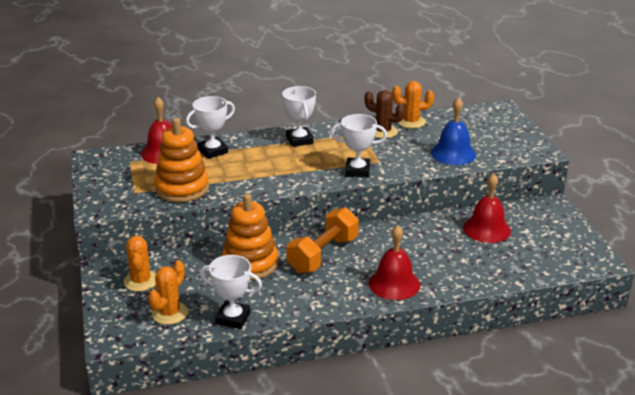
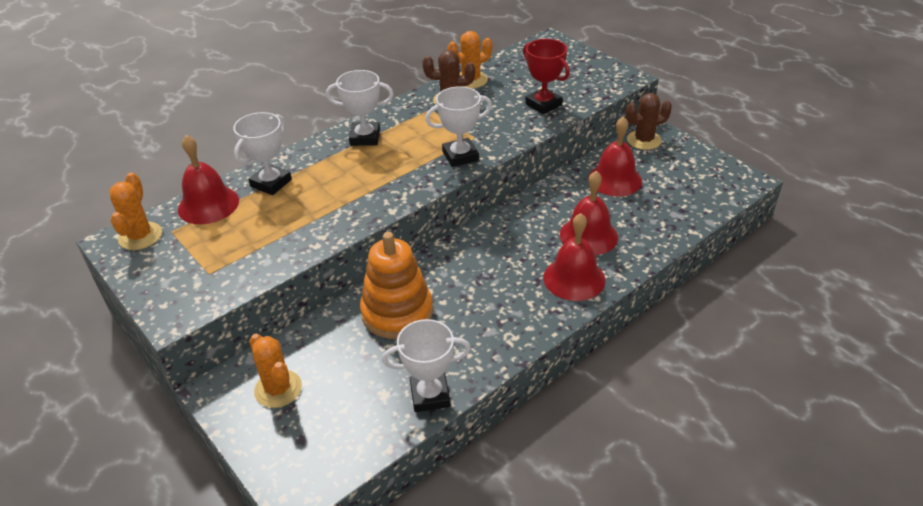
camera: 25 degrees left, 10 degrees up
orange cactus [148,260,188,325] -> orange cactus moved to [110,172,162,250]
orange stacking toy [154,118,209,202] -> none
white trophy [282,86,316,147] -> white trophy turned 45 degrees counterclockwise [326,70,394,146]
orange dumbbell [287,207,359,273] -> none
blue bell [431,97,476,165] -> red trophy [523,39,570,114]
none -> red bell [560,171,618,255]
none -> brown cactus [626,93,672,150]

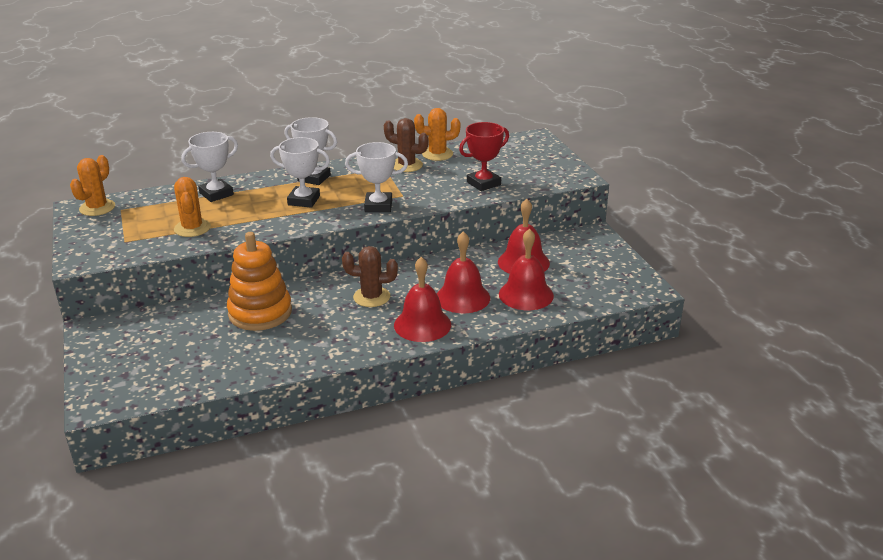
camera: 20 degrees right, 10 degrees down
red bell [178,135,239,224] -> red bell moved to [499,228,554,310]
orange cactus [249,334,302,408] -> orange cactus moved to [174,177,211,237]
white trophy [382,319,471,412] -> white trophy moved to [270,137,330,208]
red trophy [523,39,570,114] -> red trophy turned 75 degrees clockwise [459,122,509,191]
brown cactus [626,93,672,150] -> brown cactus moved to [342,246,398,307]

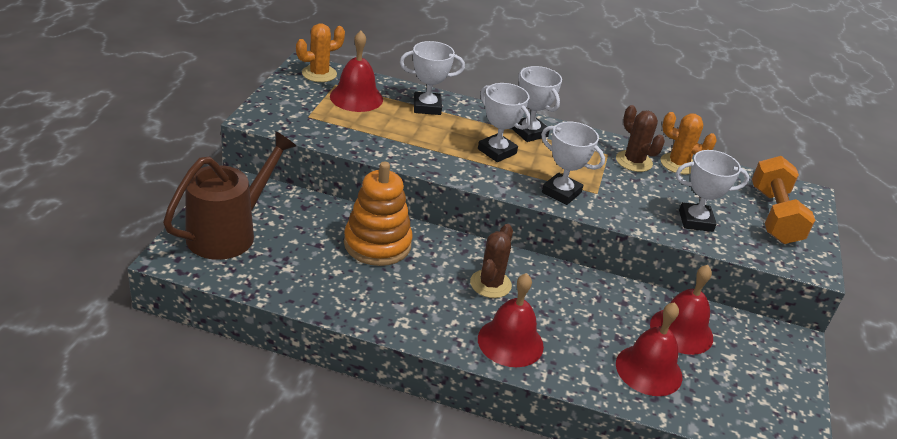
camera: 30 degrees right, 5 degrees up
orange cactus [174,177,211,237] -> none
brown cactus [342,246,398,307] -> brown cactus turned 75 degrees clockwise [470,224,513,298]
red bell [437,231,490,313] -> red bell moved to [330,31,383,112]
red trophy [459,122,509,191] -> white trophy [676,150,749,232]
none -> brown watering can [163,131,296,260]
none -> orange dumbbell [752,156,815,244]

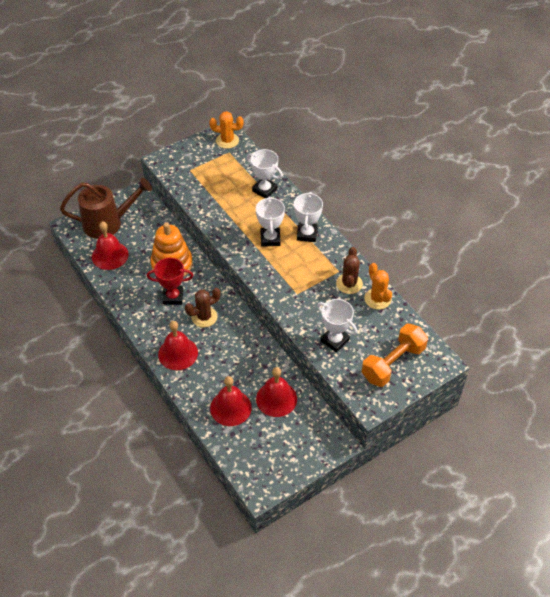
camera: 45 degrees right, 15 degrees up
red bell [330,31,383,112] -> red bell moved to [92,221,129,270]
white trophy [541,122,605,205] -> none
none -> red trophy [147,258,193,305]

